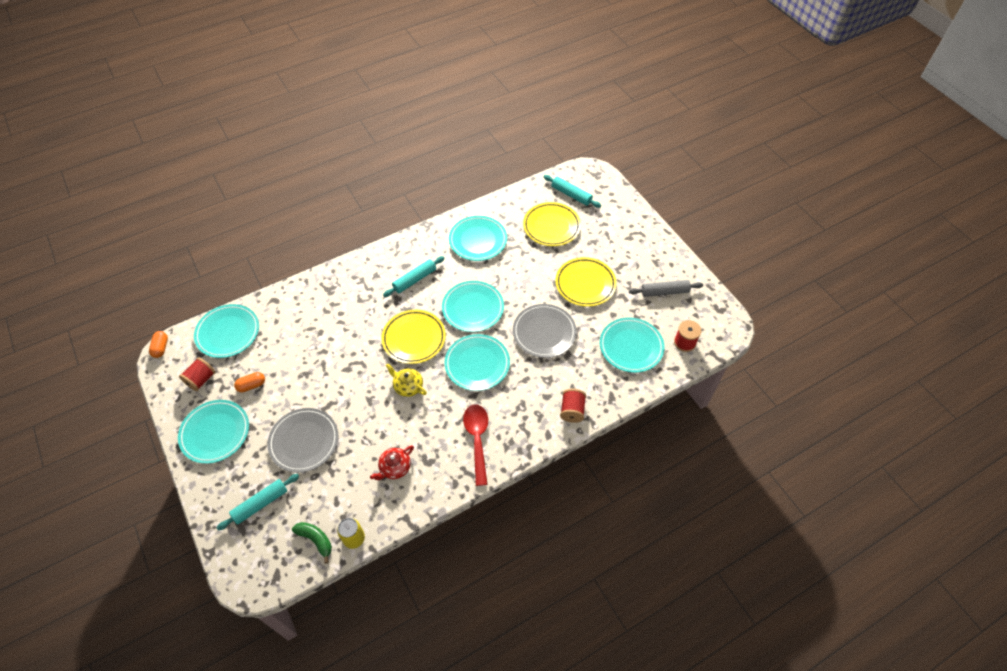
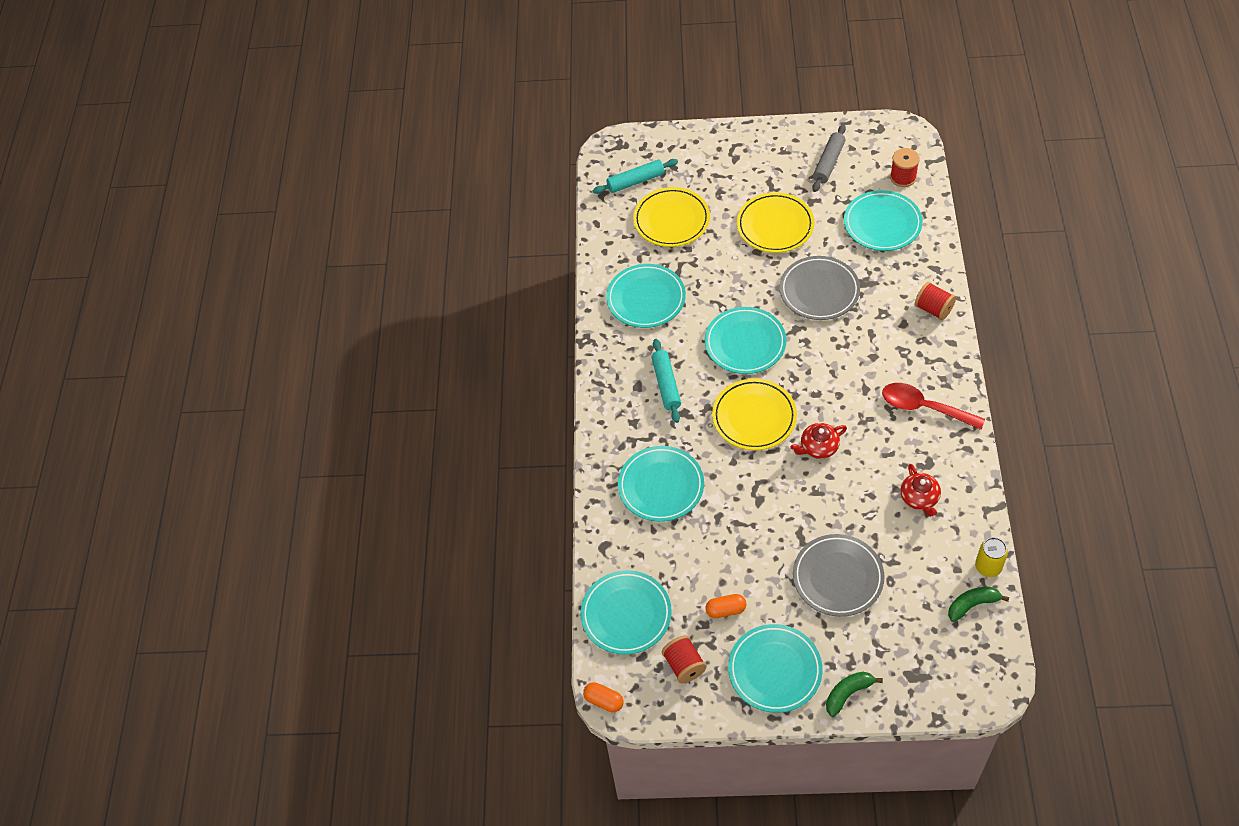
camera: 55 degrees left, 0 degrees up
turquoise rolling pin [217,474,299,530] -> none
orange capsule [234,372,265,393] -> orange capsule turned 75 degrees clockwise [705,594,746,618]
yellow teapot [386,364,427,397] -> red teapot [791,423,847,459]
turquoise plate [445,334,510,391] -> turquoise plate moved to [618,446,704,522]
none -> green banana [826,672,883,717]

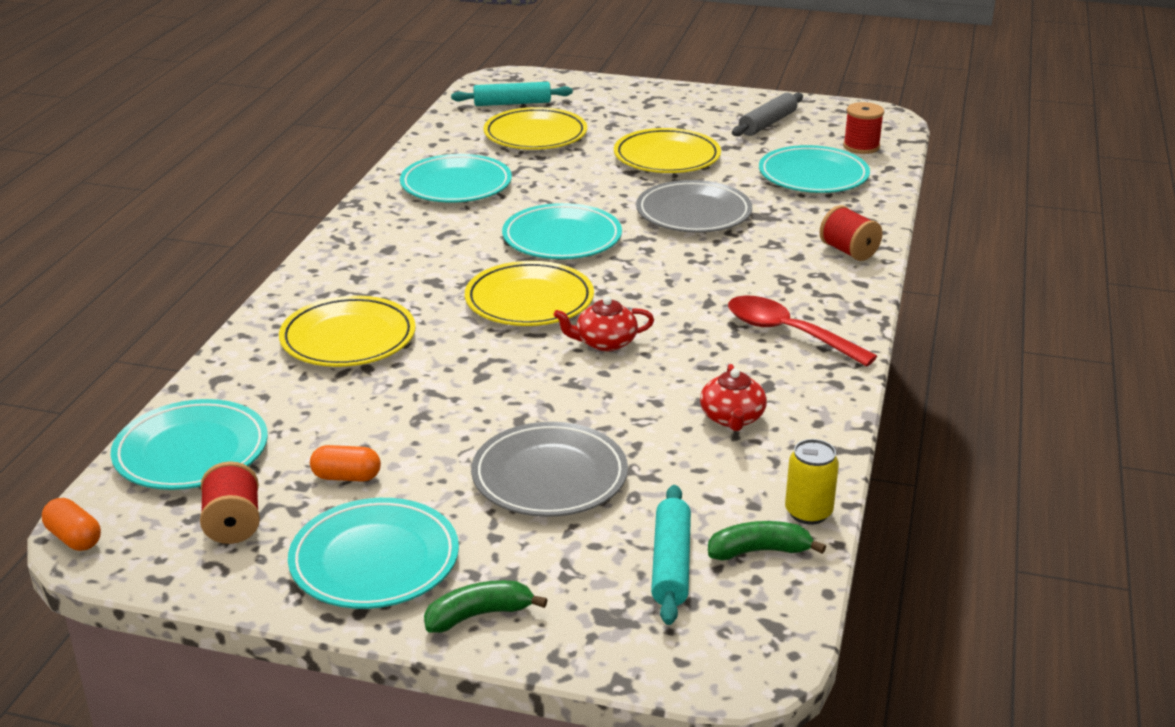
camera: 10 degrees right, 25 degrees down
turquoise plate [618,446,704,522] -> yellow plate [279,295,416,367]
turquoise rolling pin [651,339,681,423] -> turquoise rolling pin moved to [651,485,691,625]

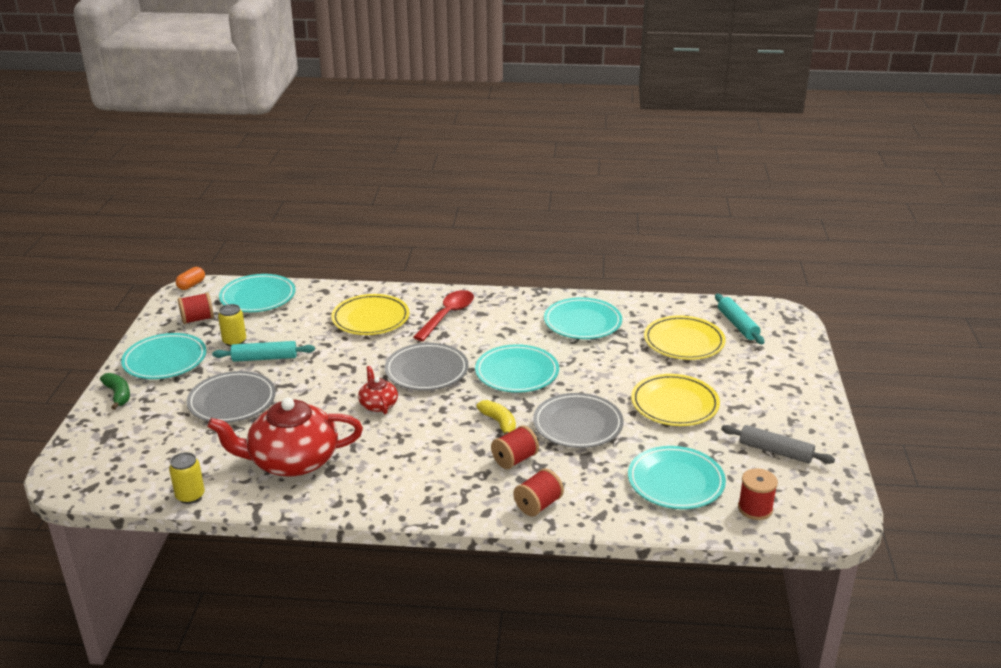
camera: 80 degrees right, 0 degrees up
orange capsule [310,445,381,482] -> yellow can [218,304,246,347]
yellow plate [465,261,594,326] -> grey plate [385,343,469,391]
turquoise rolling pin [651,485,691,625] -> turquoise rolling pin moved to [212,341,315,362]
red teapot [700,364,767,431] -> red teapot [208,398,363,477], size x2.10
green banana [708,521,826,561] -> none
red spoon [728,295,877,367] -> red spoon moved to [413,290,474,341]
none -> yellow banana [476,400,516,435]
none -> red spool [491,425,539,469]

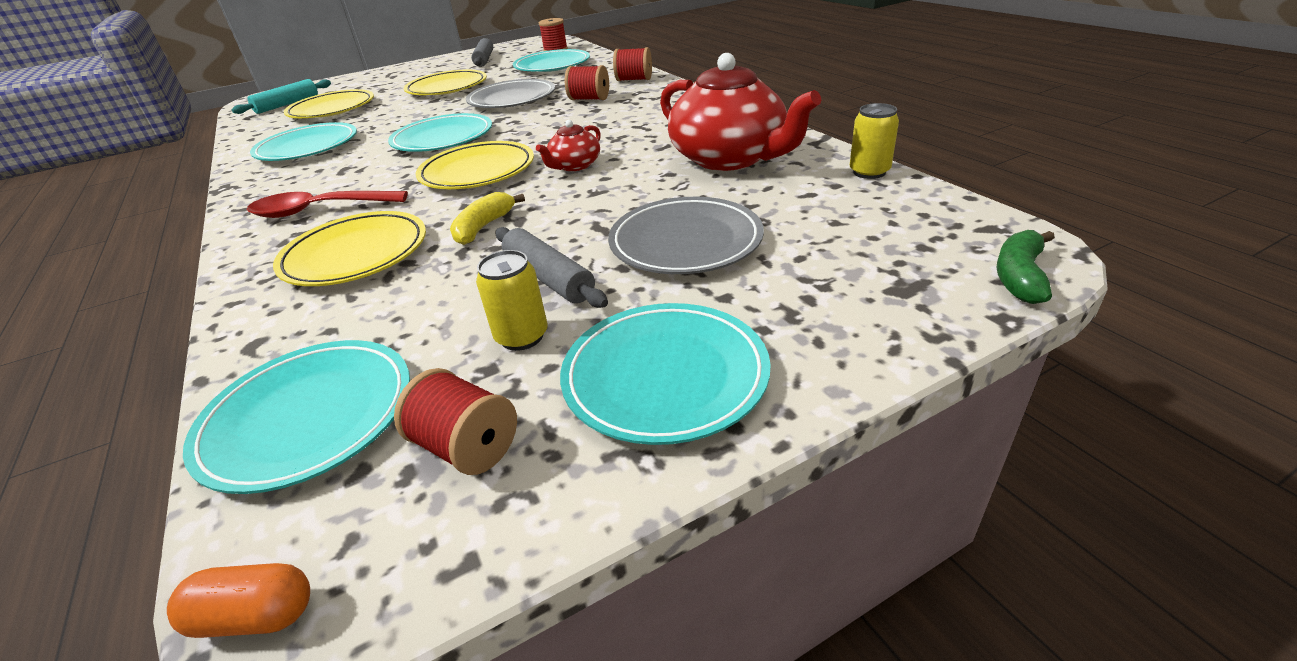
camera: 120 degrees left, 5 degrees up
green banana [100,373,130,410] -> green banana moved to [997,230,1055,304]
turquoise rolling pin [212,341,315,362] -> grey rolling pin [496,227,608,308]
grey plate [385,343,469,391] -> yellow plate [416,141,534,189]
yellow banana [476,400,516,435] -> yellow banana moved to [450,192,525,245]

